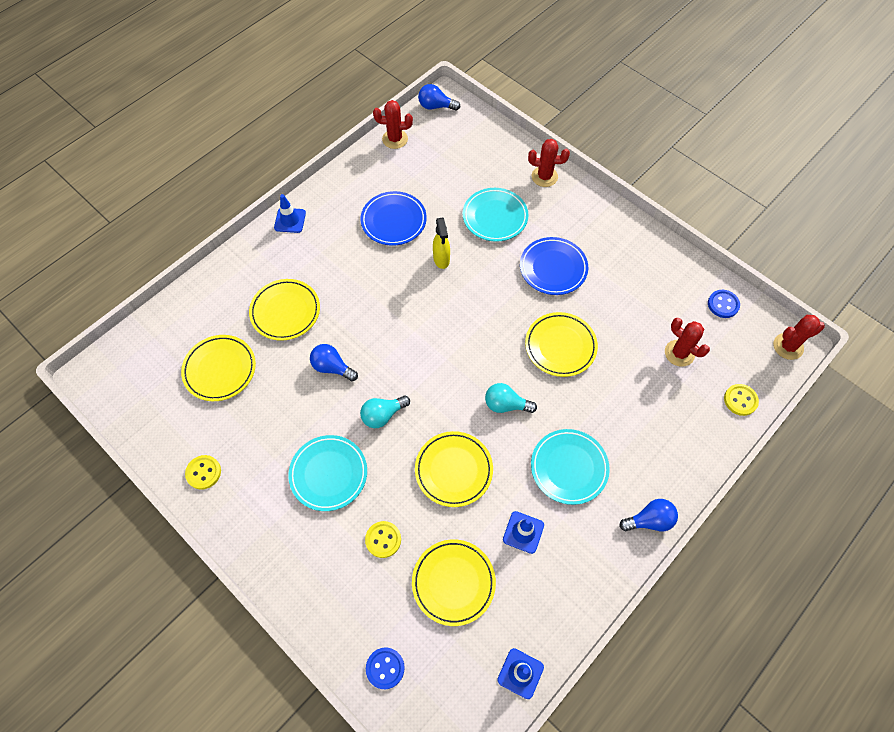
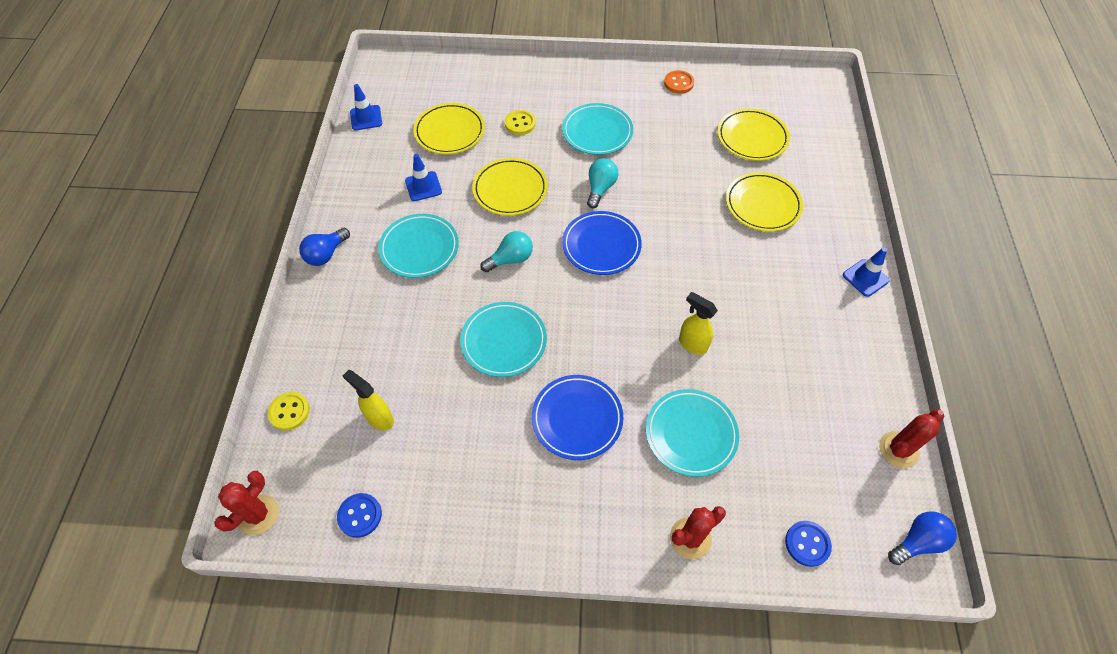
camera: 140 degrees right, 5 degrees down
yellow button [185,455,221,489] -> orange button [664,70,694,94]
blue light bulb [310,344,358,381] -> none
blue plate [361,191,427,246] -> blue plate moved to [562,211,642,275]
blue button [366,647,405,689] -> blue button moved to [785,521,832,567]
yellow plate [525,312,598,377] -> turquoise plate [460,302,547,377]
red cactus [665,318,710,367] -> yellow spray bottle [343,370,394,431]

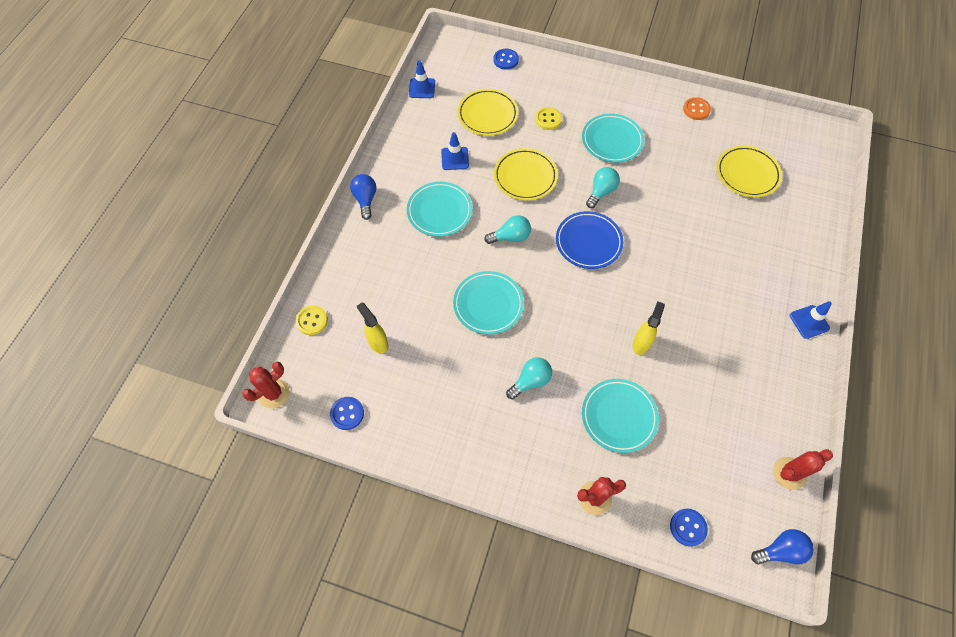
camera: 15 degrees right, 5 degrees up
blue light bulb [299,228,350,266] -> blue light bulb turned 120 degrees clockwise [350,174,376,220]
blue plate [532,375,623,460] -> turquoise light bulb [506,357,552,399]
yellow spray bottle [679,292,718,355] -> yellow spray bottle turned 60 degrees clockwise [633,301,665,355]
yellow plate [726,172,803,232] -> none
none -> blue button [493,49,519,70]

